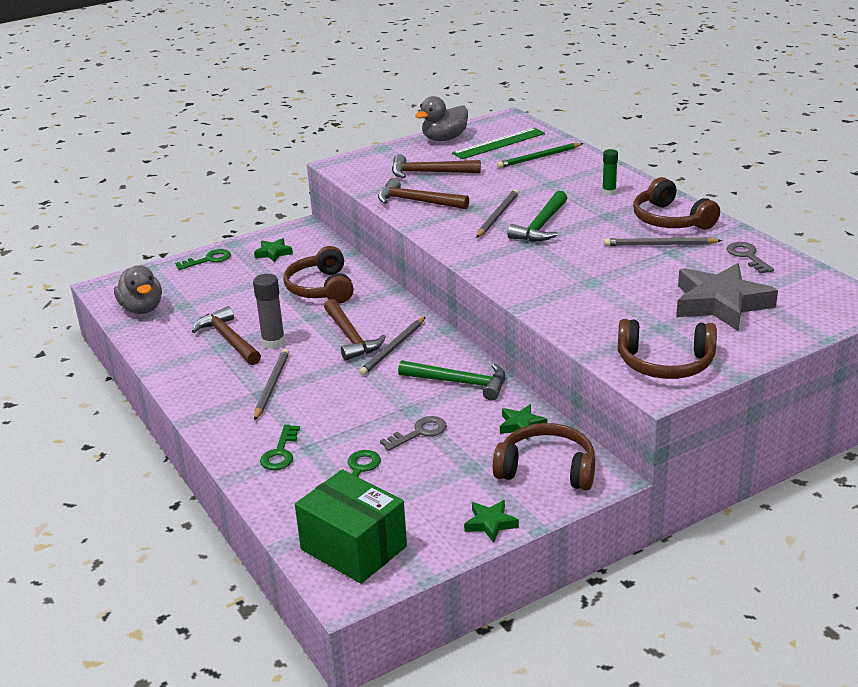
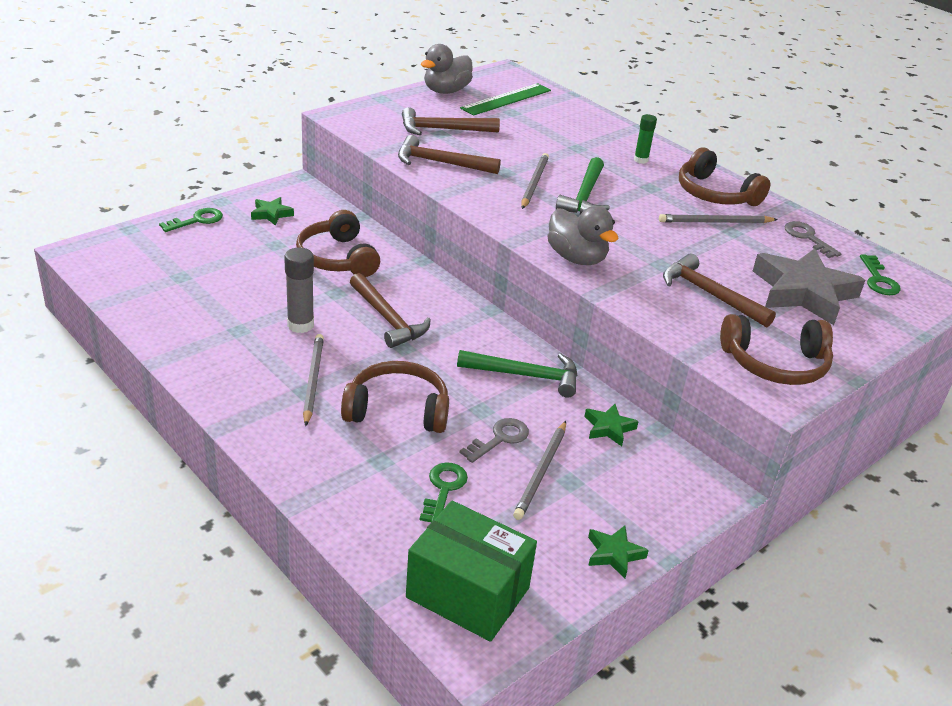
camera: 15 degrees left, 5 degrees up
grey duck [114,265,162,314] -> grey duck moved to [547,206,619,265]
brown hammer [192,306,261,365] -> brown hammer moved to [663,253,776,328]
green key [260,425,300,470] -> green key moved to [860,254,901,295]
grey pencil [359,317,425,376] -> grey pencil moved to [513,421,566,520]
brown headphones [493,423,595,490] -> brown headphones moved to [341,361,449,433]
green pencil [497,143,584,168] -> none

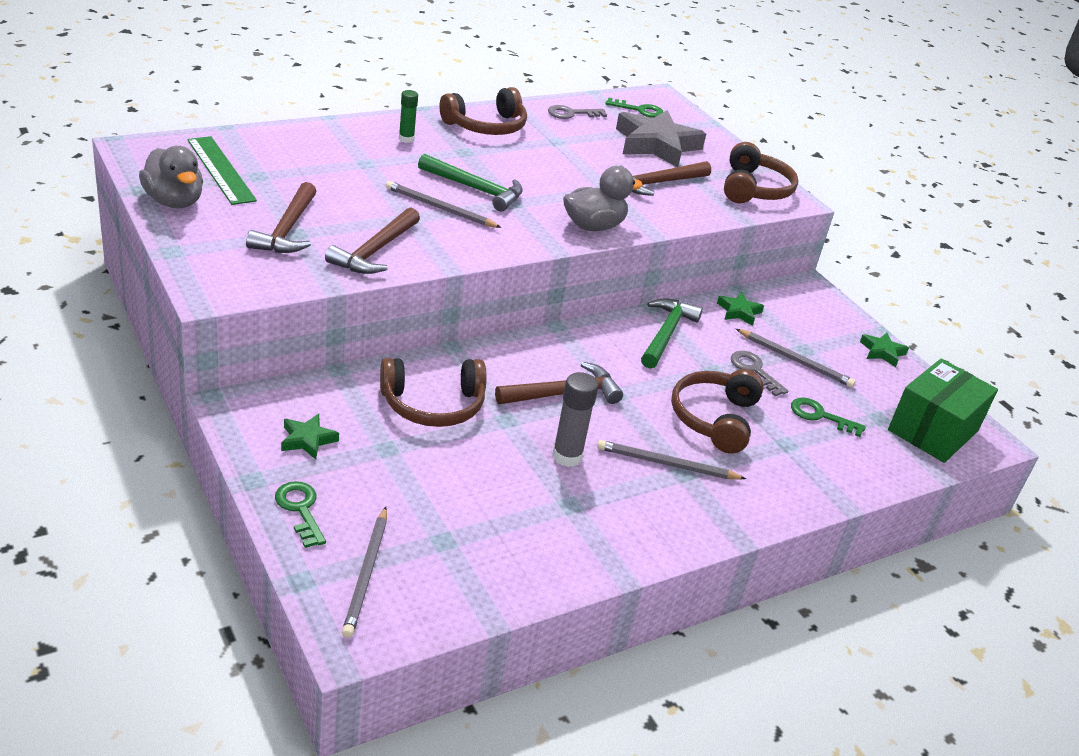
camera: 80 degrees left, 0 degrees up
grey pencil [659,214,778,223] -> grey pencil moved to [342,507,387,638]

